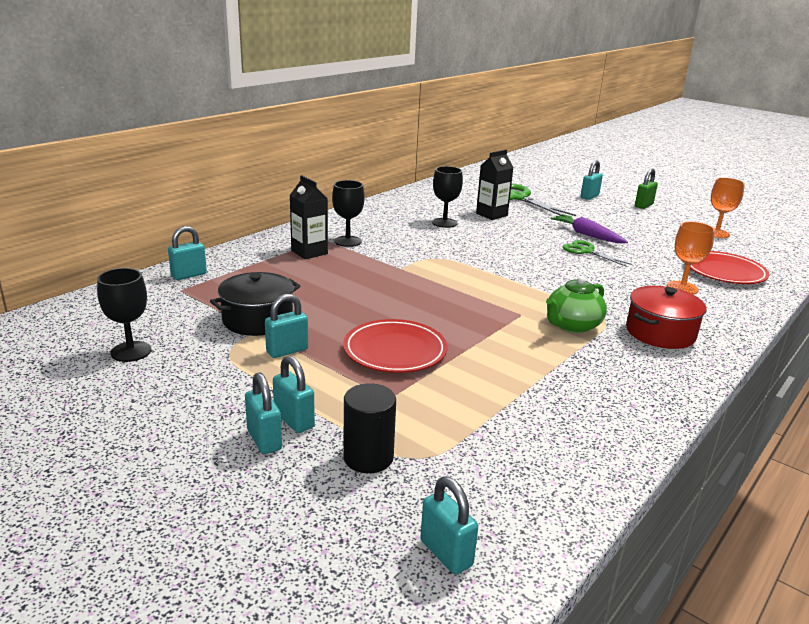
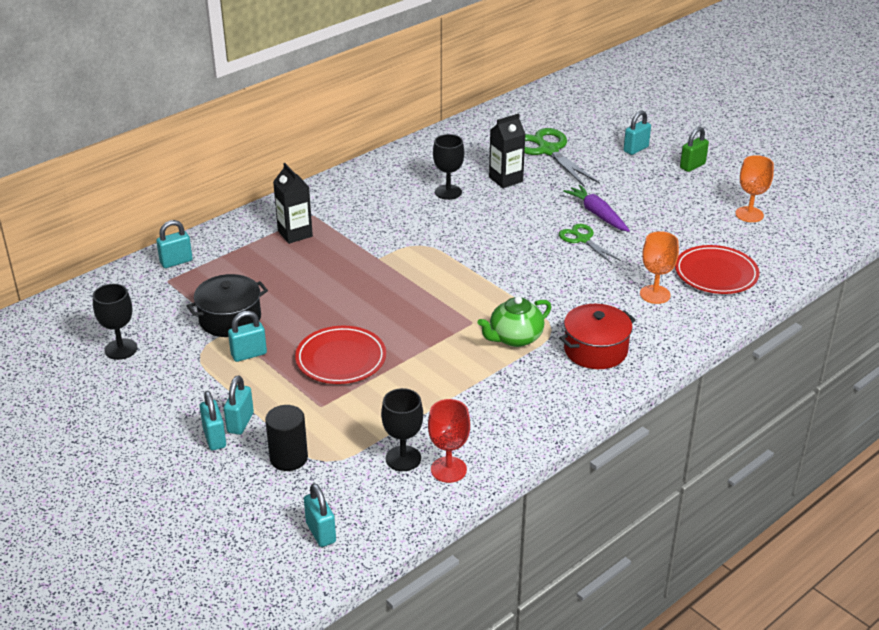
camera: 10 degrees right, 10 degrees up
turquoise padlock [273,355,315,433] -> turquoise padlock turned 45 degrees clockwise [224,375,254,435]
black goblet [332,180,364,247] -> black goblet moved to [381,388,423,471]
none -> red goblet [428,399,470,483]

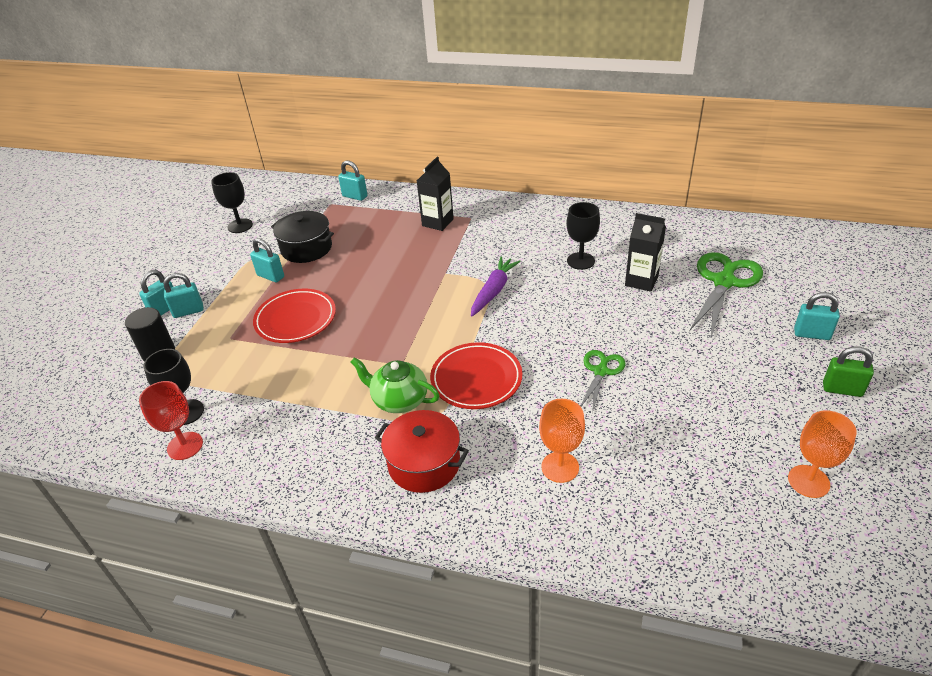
camera: 60 degrees right, 5 degrees up
turquoise padlock [304,483,336,547] -> none
purple carrot [563,185,630,232] -> purple carrot moved to [471,256,521,317]
red plate [675,245,759,294] -> red plate moved to [430,342,522,409]

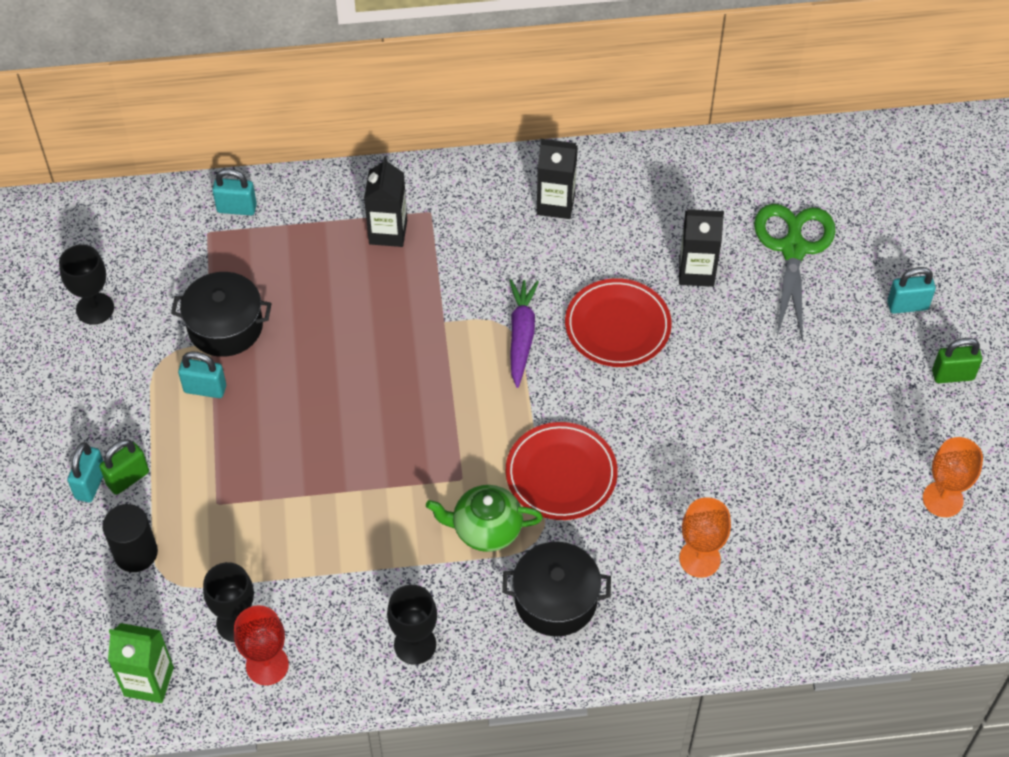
camera: 25 degrees left, 15 degrees up
turquoise padlock [163,273,204,318] -> green padlock [100,439,149,495]
red plate [253,289,336,343] -> red plate moved to [565,278,672,367]
red pot [375,410,469,493] -> black pot [502,542,611,637]
black goblet [566,202,600,270] -> black goblet moved to [387,585,437,665]
green scissors [580,350,626,414] -> none
none -> green carton [108,623,174,703]
none -> black carton [537,139,578,219]

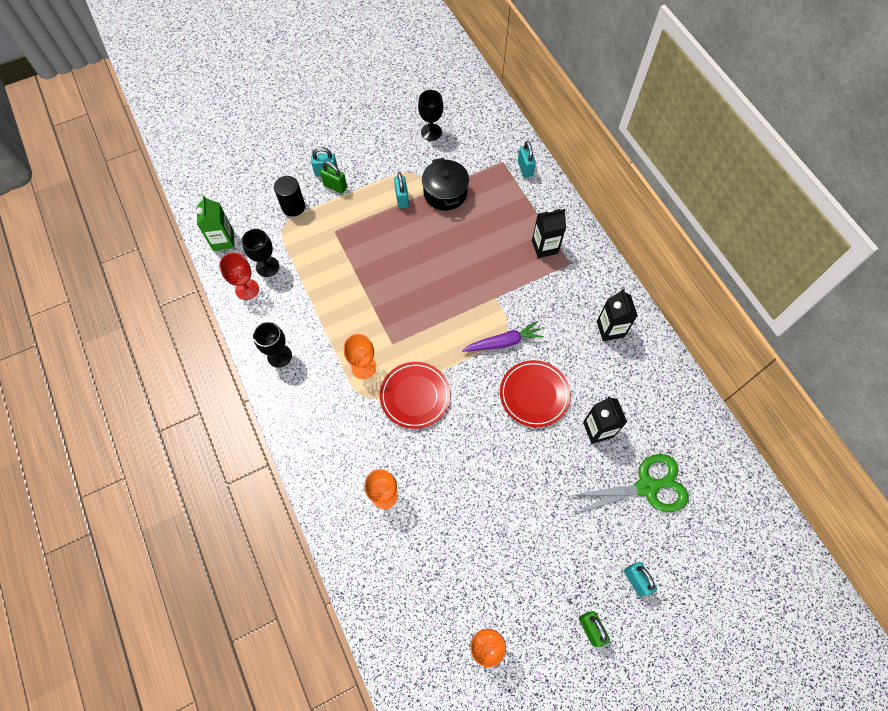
camera: 70 degrees right, 10 degrees up
green teapot [426,485,543,552] -> orange goblet [344,334,376,379]
black pot [502,542,611,637] -> none

